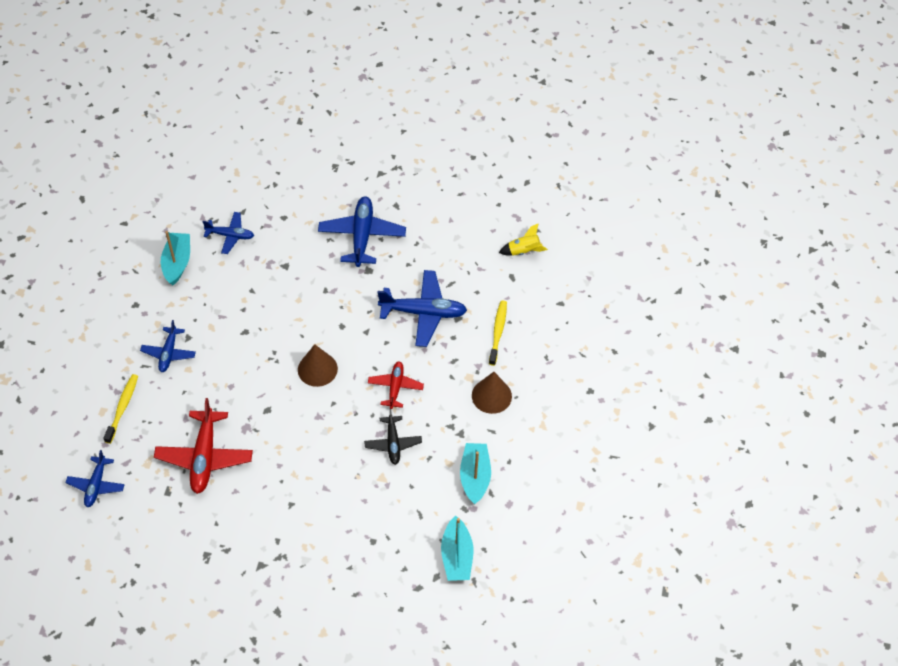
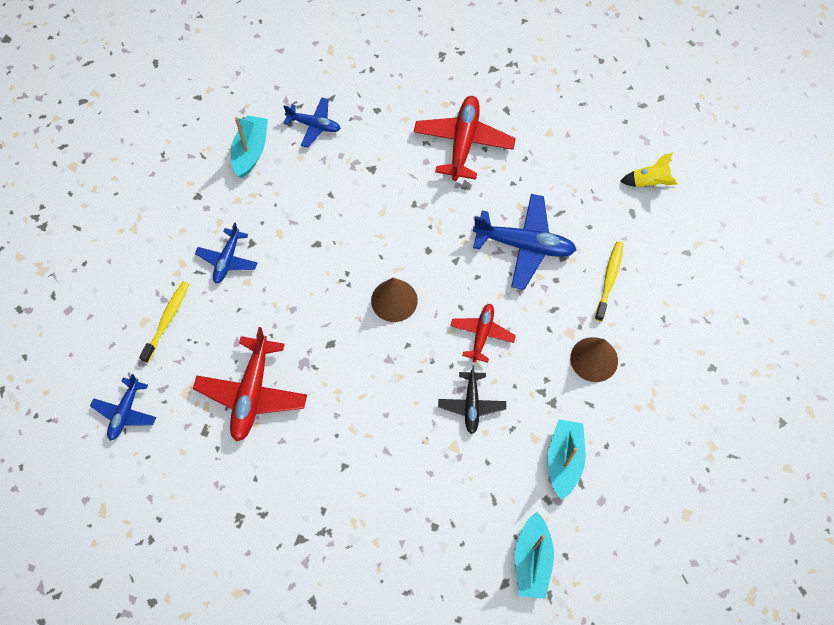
camera: 10 degrees right, 10 degrees up
blue plane [318,196,406,267] -> red plane [414,96,516,181]

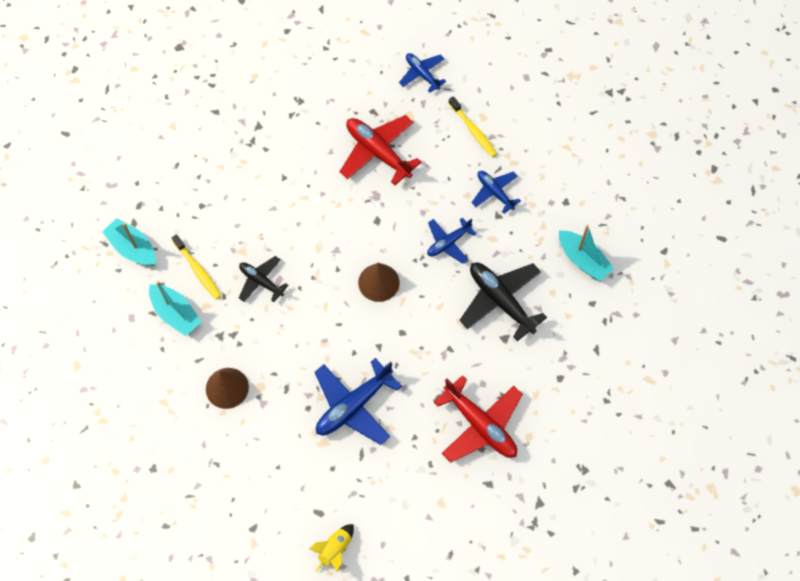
camera: 125 degrees right, 0 degrees up
blue plane [283,97,341,148] -> blue plane moved to [427,217,477,264]
red plane [450,304,516,363] -> none
yellow toothbrush [595,241,624,322] -> yellow toothbrush moved to [172,234,221,300]
none -> black plane [460,263,547,341]

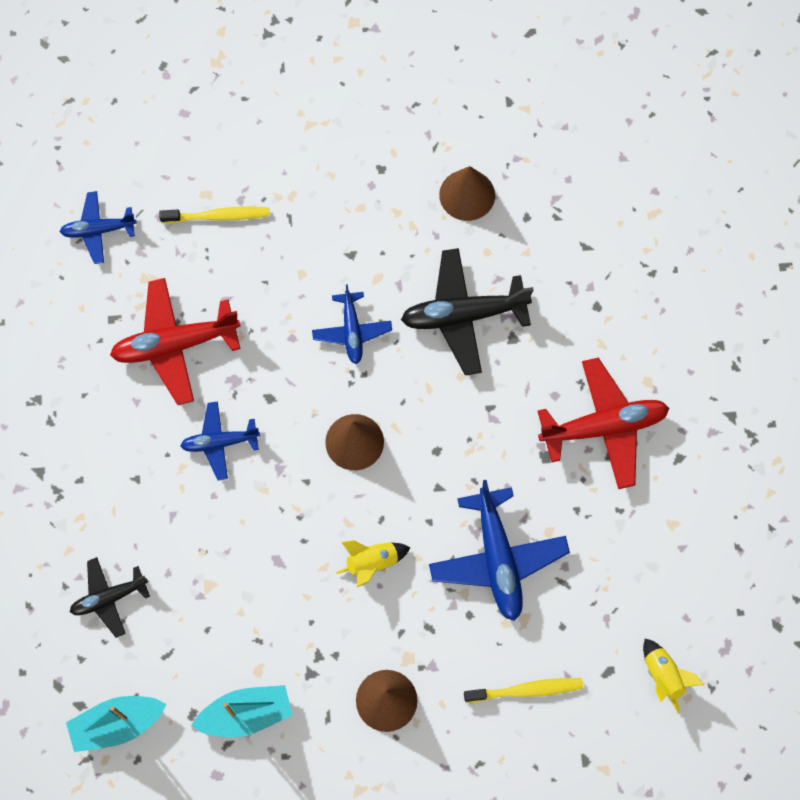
camera: 60 degrees left, 5 degrees up
yellow toothbrush [172,234,221,300] -> yellow toothbrush moved to [464,678,583,703]
black plane [239,256,289,302] -> black plane moved to [70,557,150,638]
blue plane [471,171,521,214] -> blue plane moved to [180,401,260,480]
turquoise boat [559,225,614,281] -> brown cone [439,166,495,221]
none -> yellow rocket [336,540,410,587]

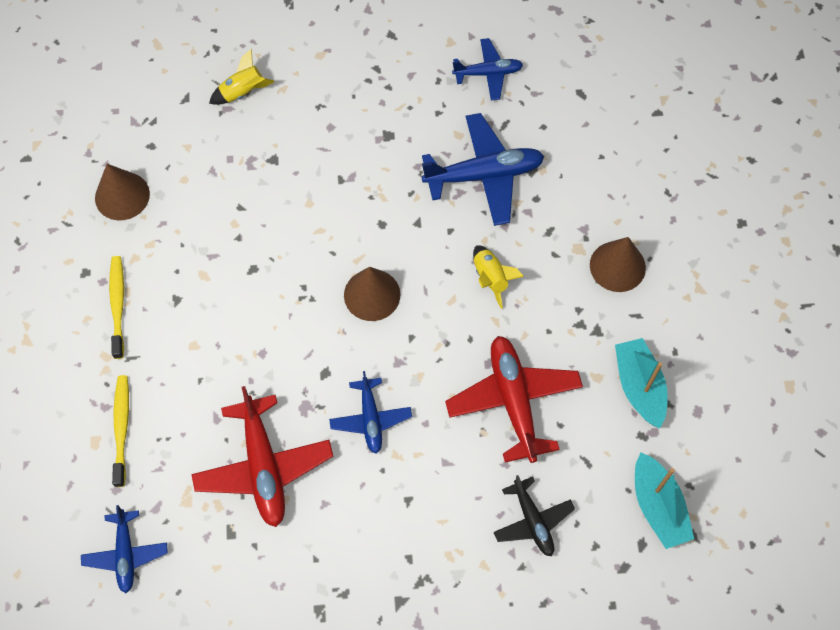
camera: 90 degrees left, 5 degrees down
blue plane [312,284,392,364] -> blue plane moved to [452,38,523,101]
black plane [401,248,534,375] -> none
yellow toothbrush [464,678,583,703] -> yellow toothbrush moved to [109,256,124,359]
red plane [538,358,669,489] -> red plane moved to [445,336,583,463]
yellow rocket [643,639,704,713] -> yellow rocket moved to [209,49,274,105]

